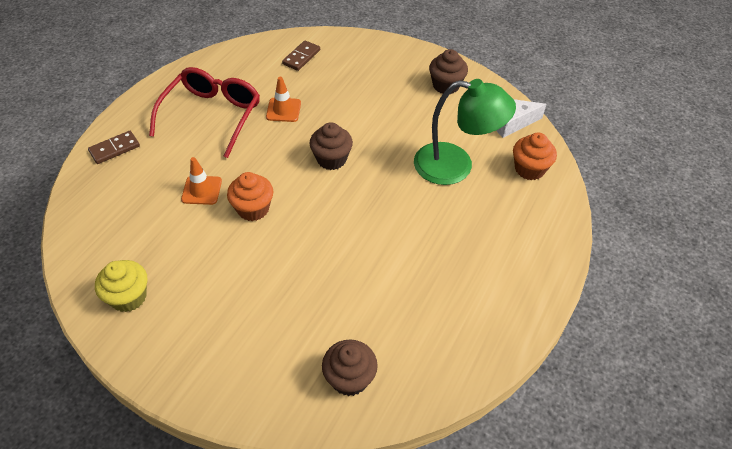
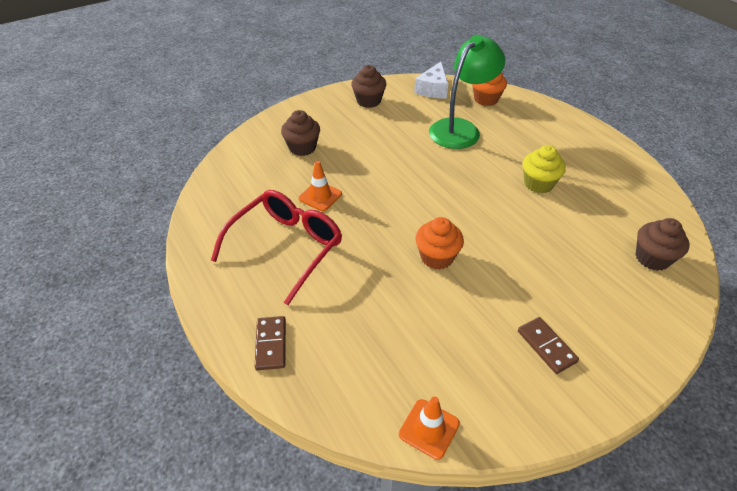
camera: 60 degrees left, 5 degrees down
yellow cupcake [95,260,148,312] -> yellow cupcake moved to [523,145,566,193]
red glasses [149,67,260,158] -> red glasses turned 75 degrees clockwise [211,190,342,305]
orange traffic cone [181,157,222,205] -> orange traffic cone moved to [399,396,460,460]
brown domino [282,40,320,71] -> brown domino moved to [518,317,579,374]
brown cupcake [309,122,353,170] -> brown cupcake moved to [281,110,320,156]

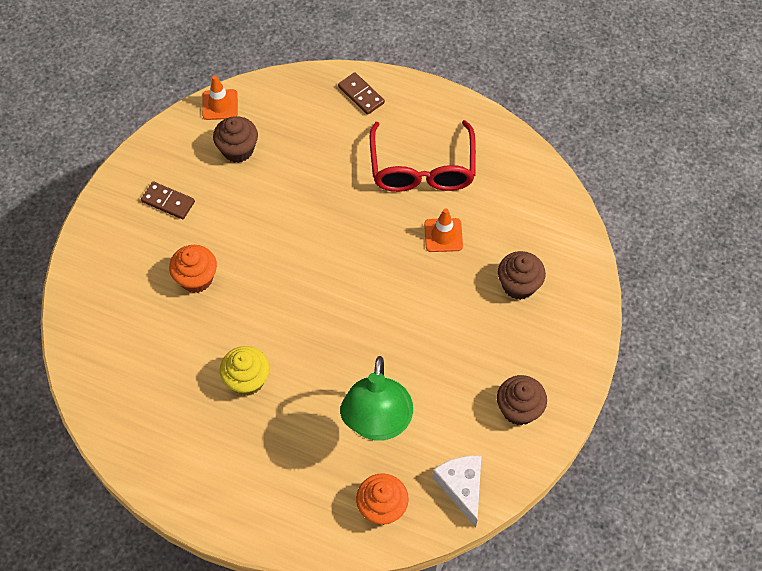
camera: 145 degrees right, 15 degrees up
orange cupcake [416,217,464,270] -> orange cupcake moved to [169,245,217,293]
brown cupcake [636,218,689,271] -> brown cupcake moved to [213,116,258,163]

